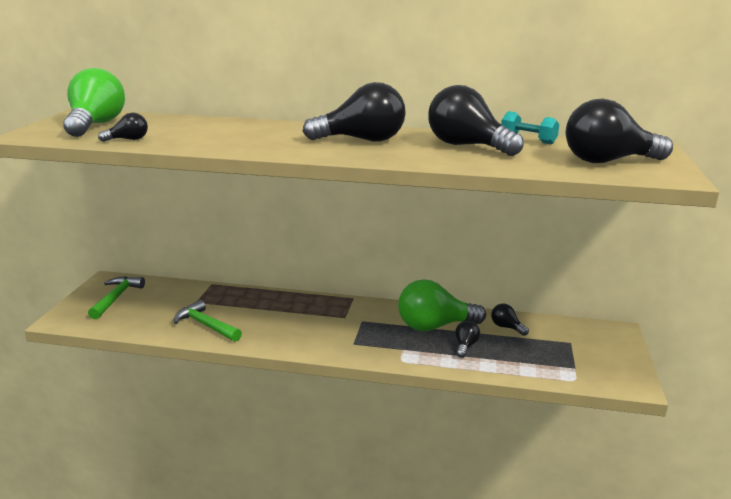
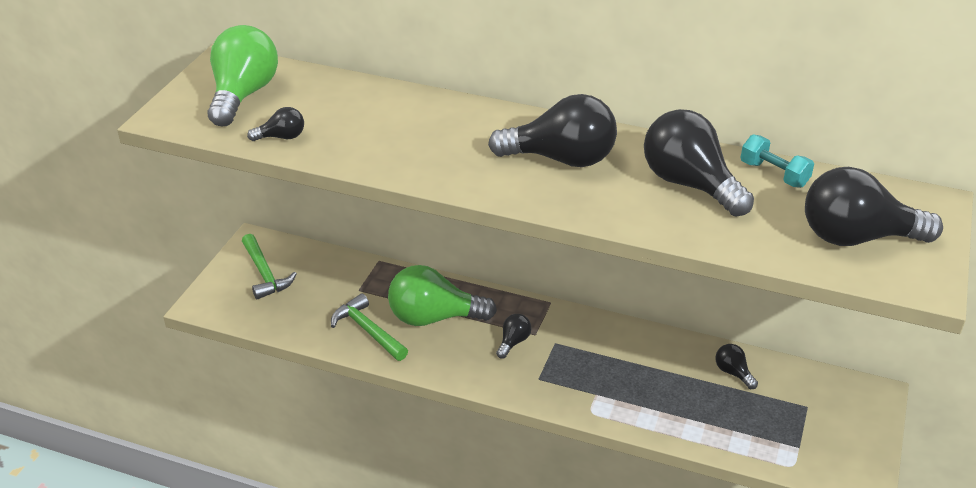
camera: 10 degrees right, 15 degrees up
green hammer [88,276,145,319] -> green hammer turned 135 degrees clockwise [242,234,297,300]
green light bulb [398,279,486,331] -> green light bulb moved to [388,265,497,326]
black light bulb [455,321,480,358] -> black light bulb moved to [496,314,532,358]

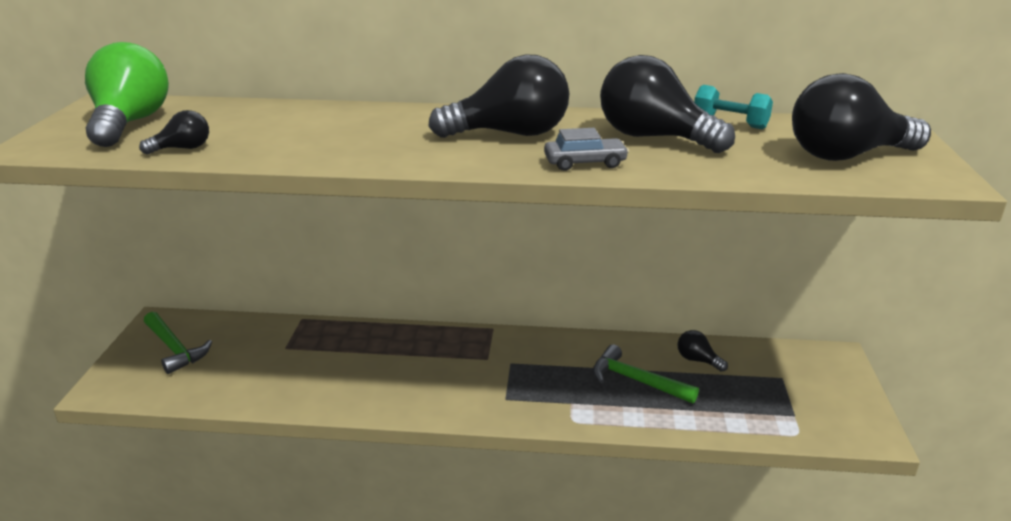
camera: 15 degrees left, 10 degrees down
green hammer [331,294,408,361] -> green hammer moved to [593,344,699,404]
green light bulb [388,265,497,326] -> none
black light bulb [496,314,532,358] -> none
none -> grey car [544,128,629,171]

